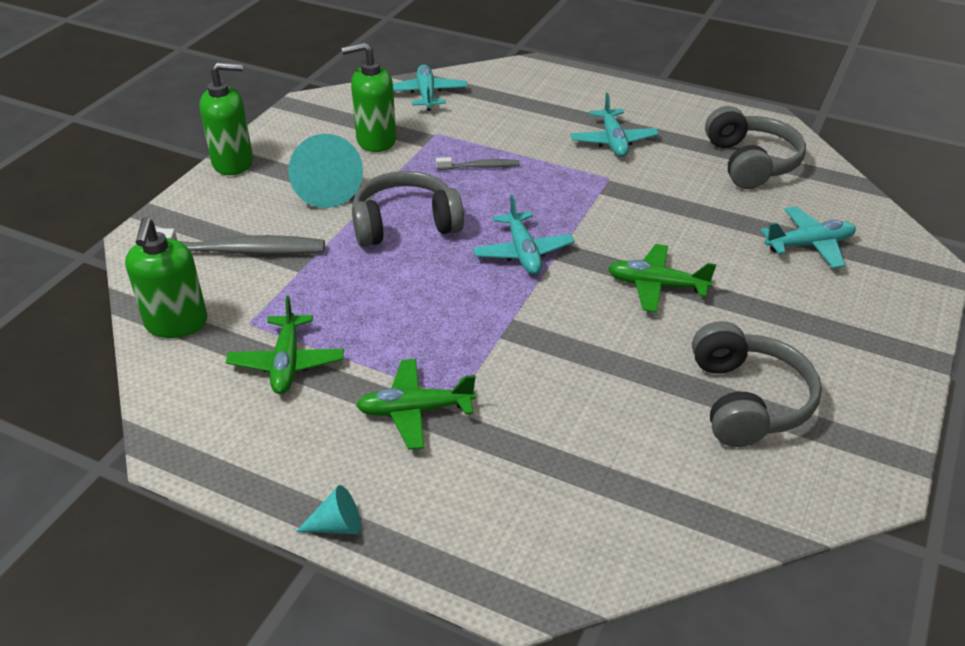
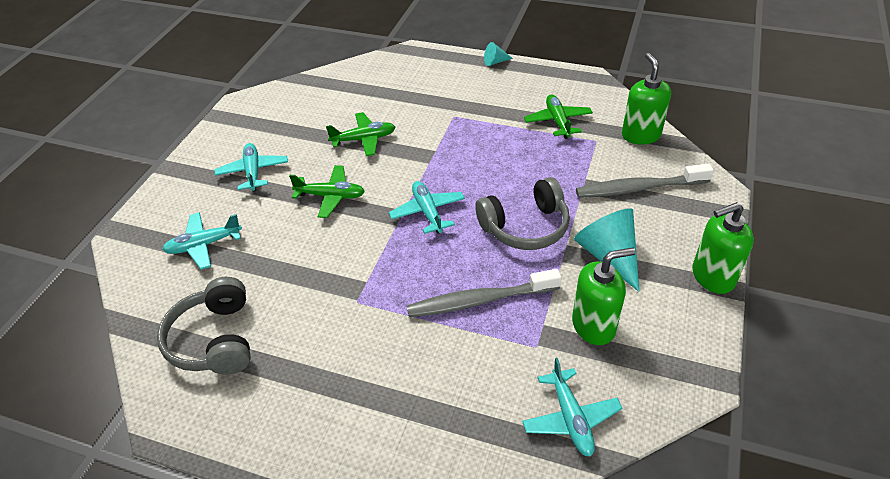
camera: 175 degrees right, 5 degrees up
green plane [356,359,476,450] -> green plane moved to [326,112,395,156]
grey toothbrush [436,157,519,170] -> grey toothbrush [407,269,562,317], size x1.95
turquoise plane [570,93,659,157] -> turquoise plane moved to [215,143,288,192]
grey headphones [692,321,822,447] -> none

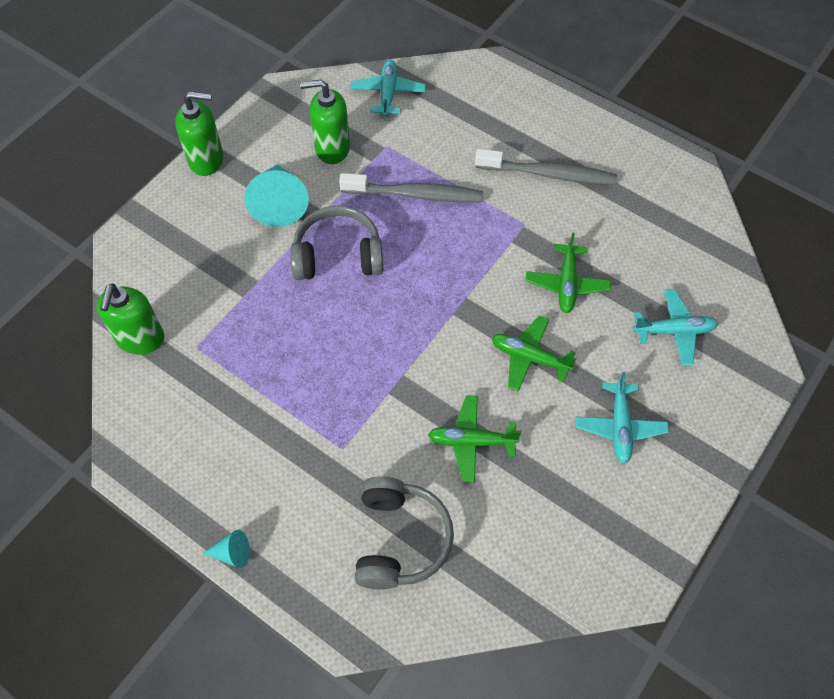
camera: 165 degrees left, 15 degrees up
grey headphones [157,277,251,374] -> grey headphones moved to [355,476,454,589]
turquoise plane [389,181,465,234] -> none
green plane [524,94,593,139] -> green plane moved to [525,232,611,313]
grey toothbrush [576,163,714,198] -> grey toothbrush moved to [475,149,617,185]

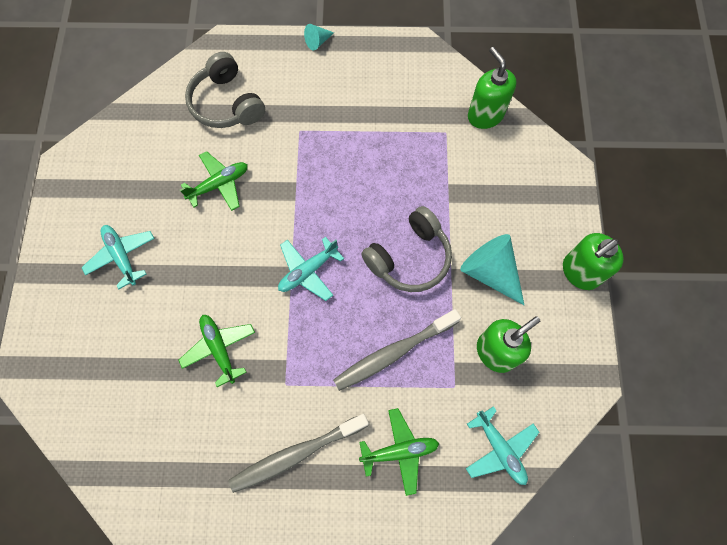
camera: 145 degrees right, 10 degrees up
green plane [492,316,576,392] -> green plane moved to [359,408,439,496]
turquoise plane [633,289,718,366] -> turquoise plane moved to [278,237,344,301]

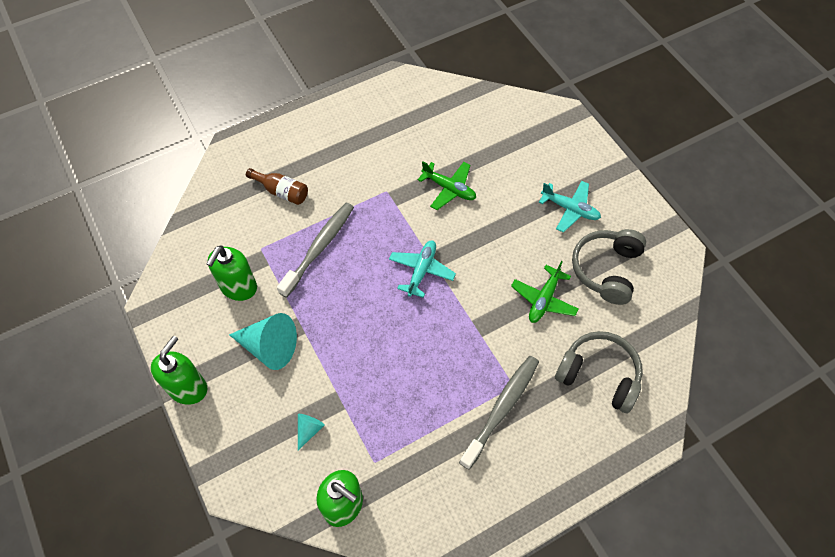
camera: 150 degrees right, 10 degrees down
grey toothbrush [228,414,369,493] -> grey toothbrush moved to [459,356,539,470]
turquoise cone [304,24,334,50] -> turquoise cone moved to [298,414,325,450]
green plane [359,408,439,496] -> brown bottle [246,168,308,205]
grey headphones [361,206,452,292] -> grey headphones moved to [572,229,646,305]
turquoise plane [466,406,539,485] -> none

